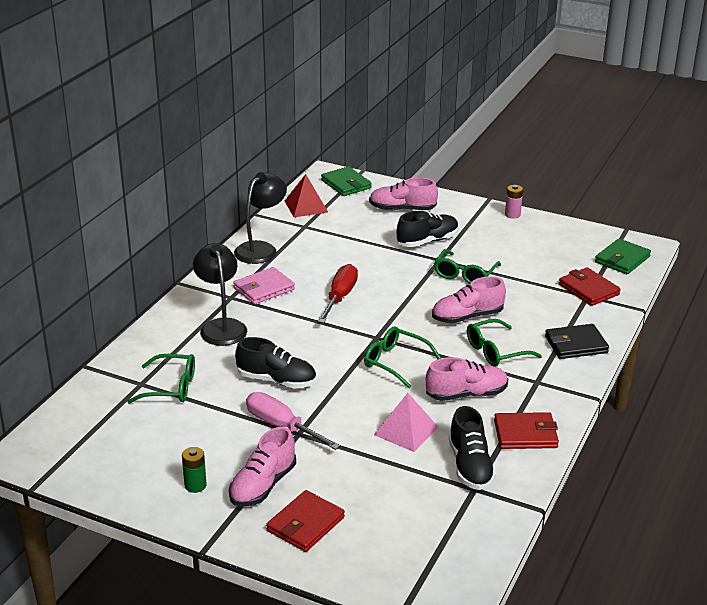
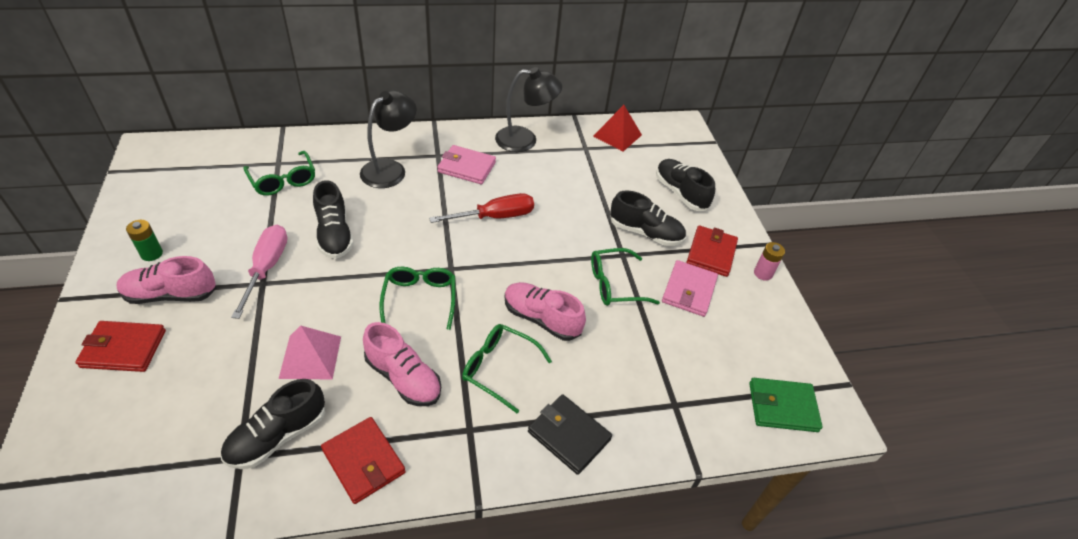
camera: 50 degrees right, 15 degrees up
green wallet [321,166,372,196] -> none
pink shoe [369,178,438,210] -> black shoe [656,159,715,211]
red wallet [559,267,621,306] -> red wallet moved to [686,226,738,277]
none -> pink wallet [662,260,718,317]

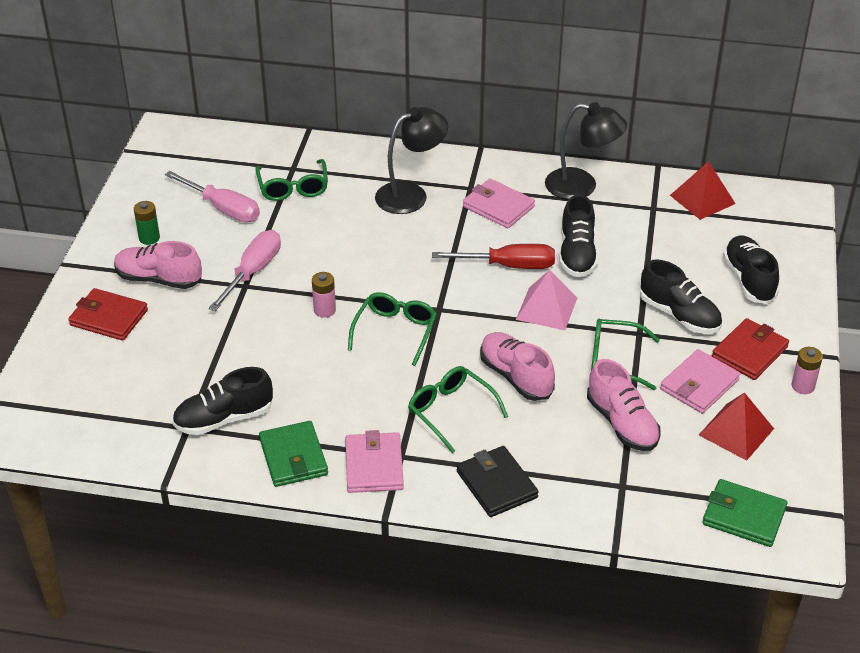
camera: 25 degrees right, 5 degrees down
pink pyramid [279,326,341,380] -> pink pyramid moved to [516,270,577,330]
black shoe [313,180,354,259] -> black shoe moved to [560,195,598,277]
red wallet [321,417,406,504] -> green wallet [259,421,328,487]
pink shoe [363,322,441,406] -> pink shoe moved to [587,359,661,451]
none -> pink screwdriver [165,171,260,222]
none -> pink battery [312,272,336,318]
none -> pink wallet [345,430,404,493]
none -> red pyramid [699,392,774,461]

